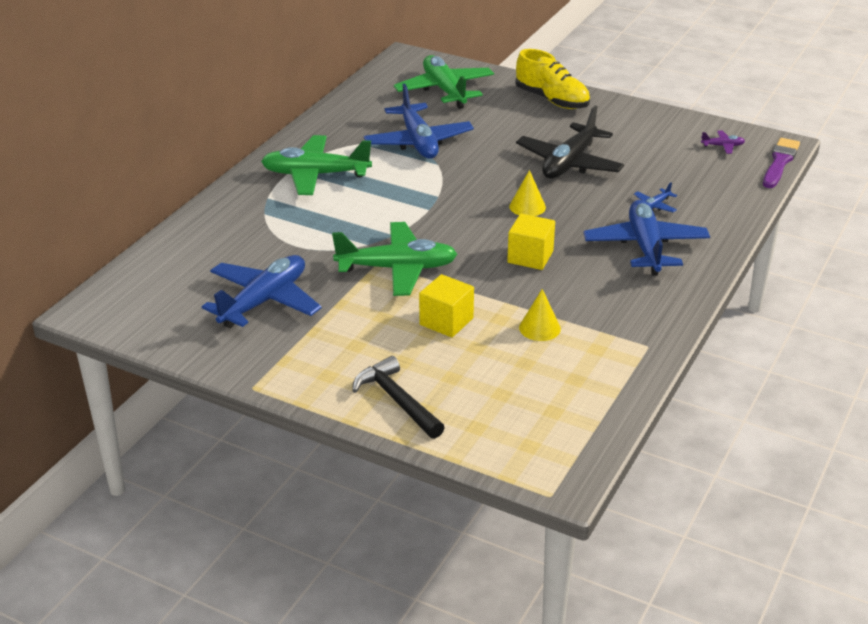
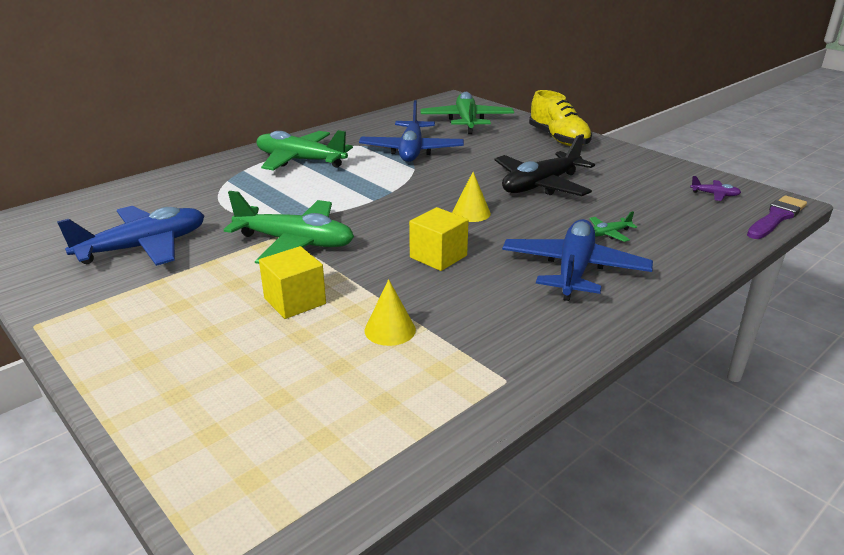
camera: 20 degrees right, 5 degrees down
black hammer [352,356,445,439] -> none
blue plane [634,182,677,212] -> green plane [589,211,637,242]

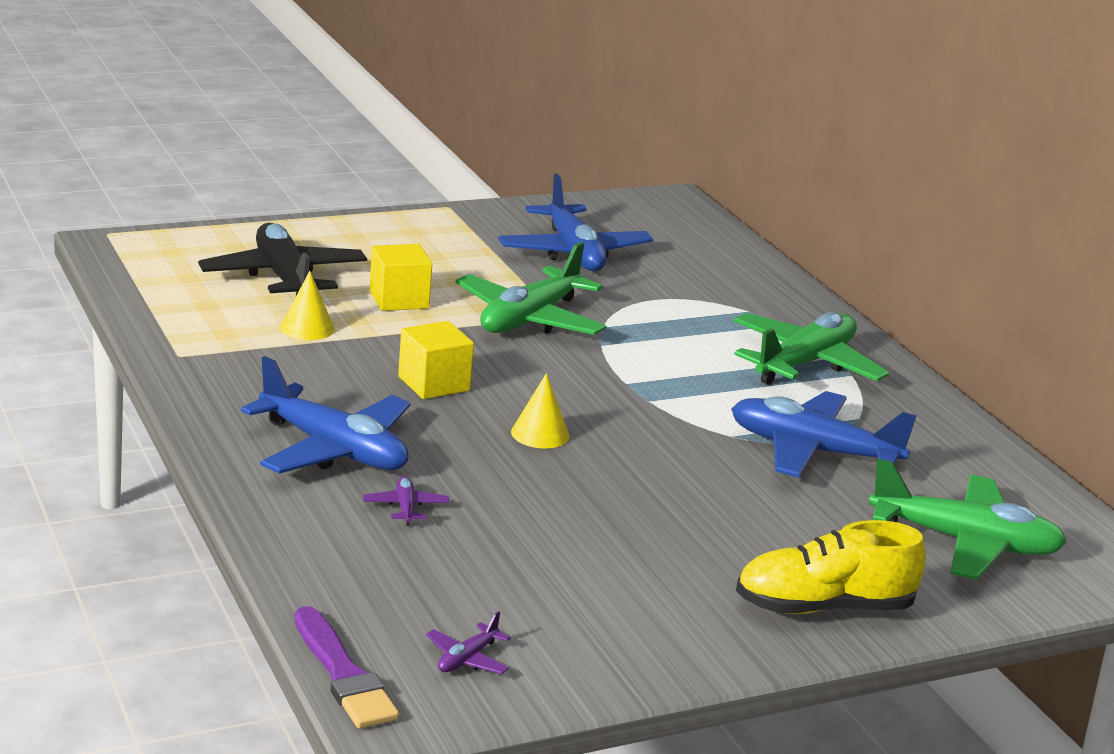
camera: 105 degrees right, 5 degrees down
black plane [495,134,595,196] -> black plane moved to [198,223,367,295]
green plane [589,211,637,242] -> purple plane [363,476,449,526]

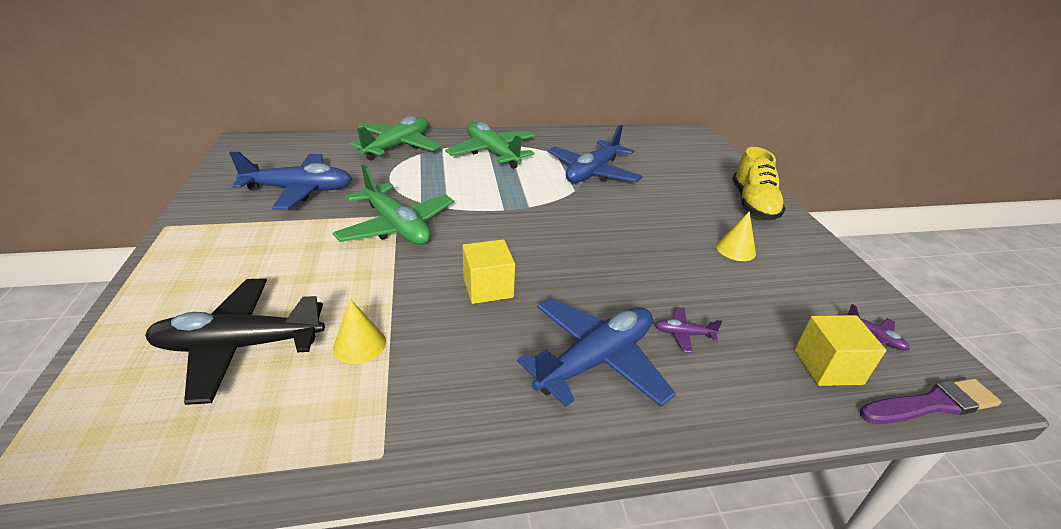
camera: 75 degrees left, 10 degrees up
yellow cube [370,244,432,311] -> yellow cube moved to [795,315,886,386]
yellow cone [511,373,570,448] -> yellow cone moved to [716,211,756,261]
green plane [869,459,1067,580] -> green plane moved to [349,116,441,161]

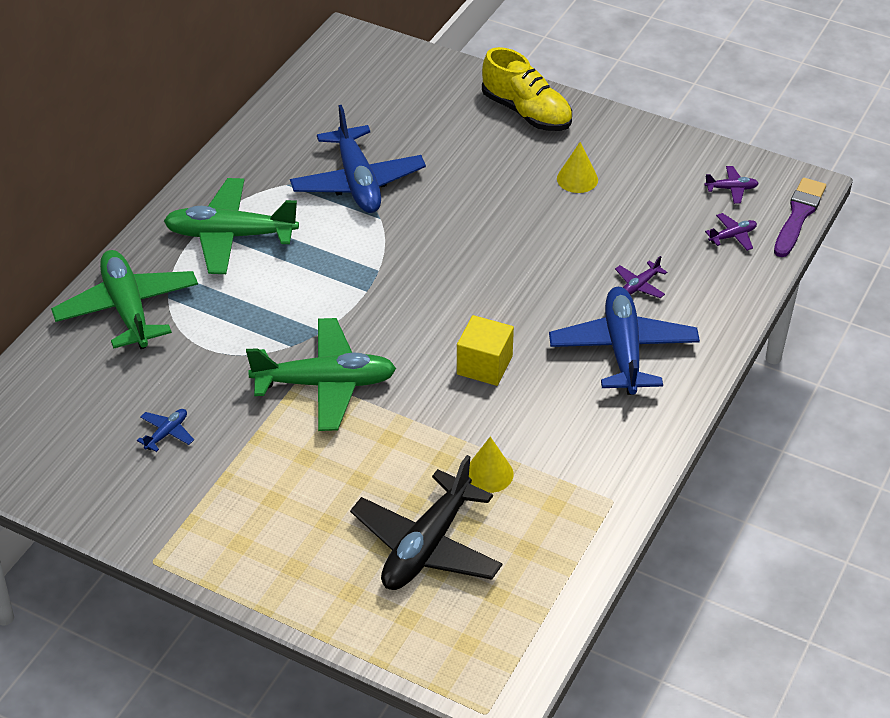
camera: 50 degrees left, 10 degrees up
blue plane [229,152,352,210] -> blue plane [137,409,194,452], size x0.41
yellow cube [795,315,886,386] -> purple plane [705,213,757,251]

